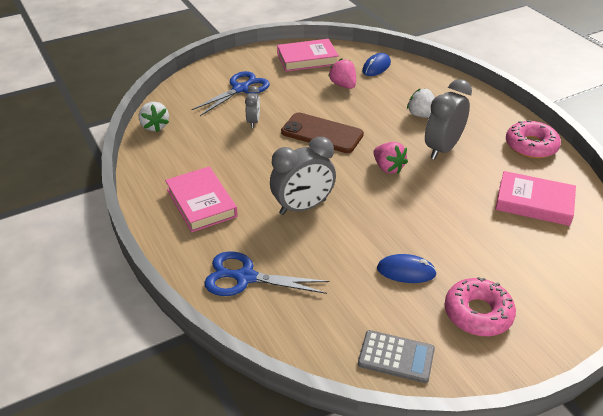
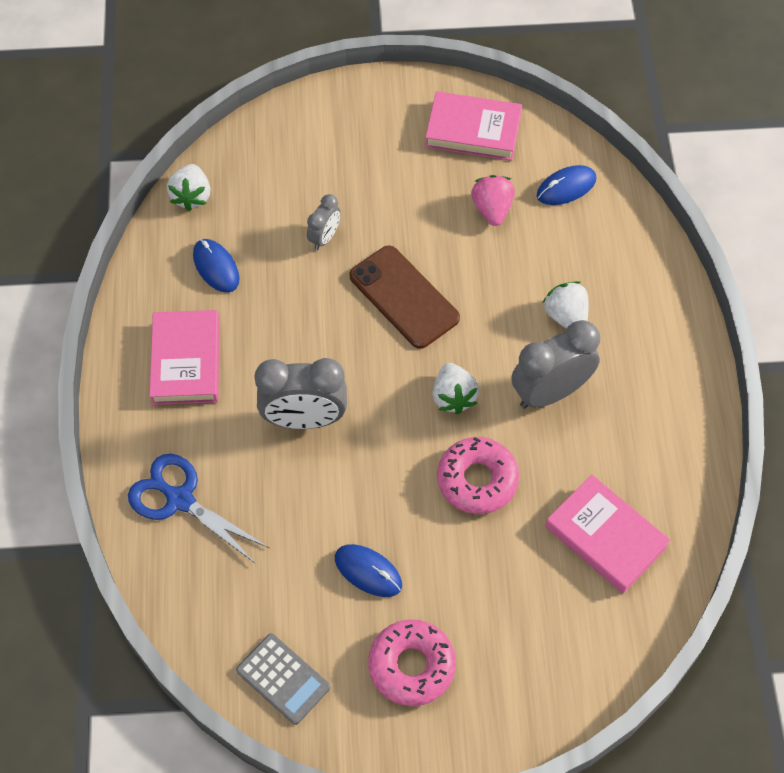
camera: 25 degrees right, 20 degrees up
blue scissors [191,71,270,116] -> none
pink strawberry [373,142,408,174] -> white strawberry [432,363,479,414]
pink donut [506,120,561,158] -> pink donut moved to [437,437,519,514]
none -> blue mouse [193,239,239,293]

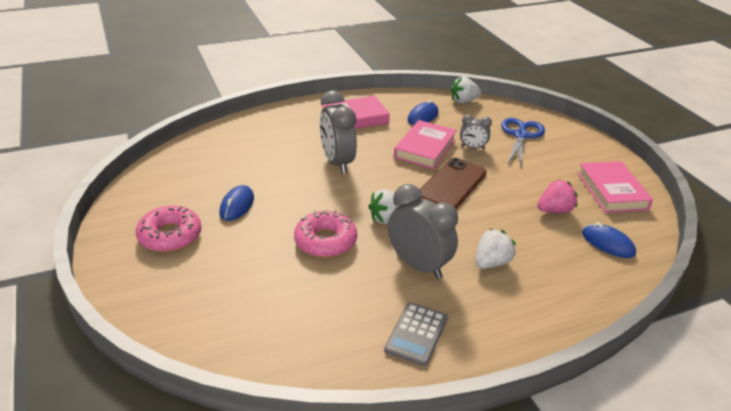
camera: 70 degrees right, 25 degrees down
blue scissors [128,454,269,564] -> blue scissors moved to [501,118,545,167]
grey calculator [236,633,330,725] -> grey calculator moved to [384,303,448,366]
pink book [545,475,670,593] -> pink book moved to [394,120,457,169]

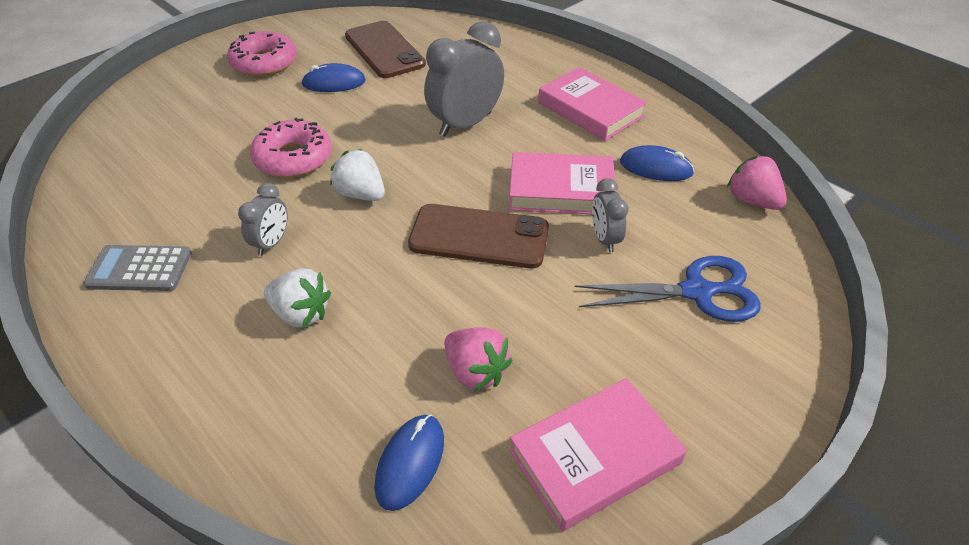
camera: 70 degrees right, 10 degrees up
grey clock [388,184,458,279] -> grey clock [238,183,288,256], size x0.53
white strawberry [451,77,481,104] -> pink strawberry [727,156,787,210]
none -> brown phone [345,21,426,78]

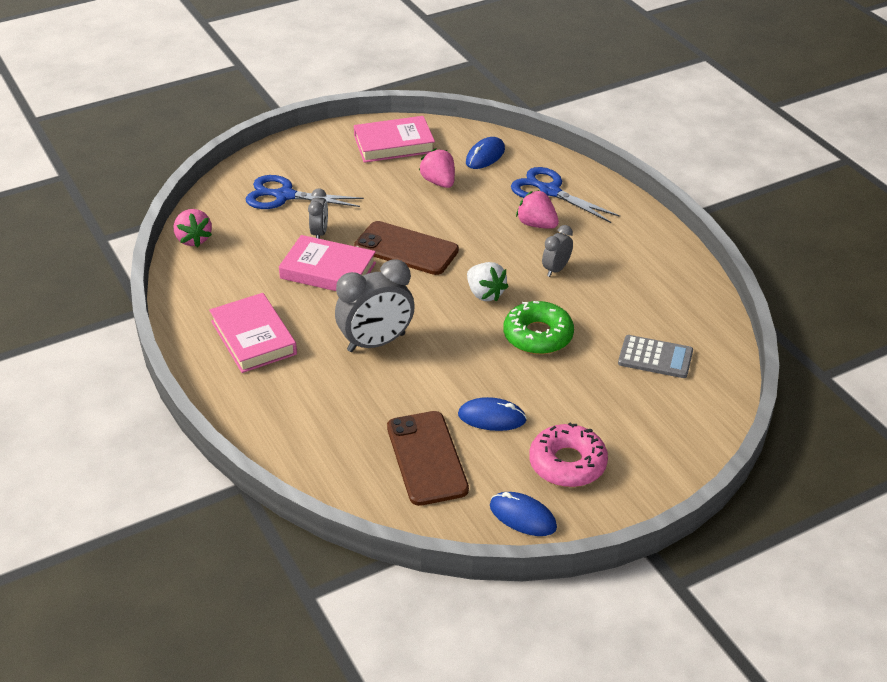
camera: 165 degrees left, 5 degrees down
grey calculator [83,245,192,291] -> grey calculator moved to [618,335,693,378]
pink donut [250,118,332,178] -> green donut [504,301,574,354]
white strawberry [264,268,331,327] -> pink strawberry [516,190,559,229]
blue mouse [620,145,694,181] -> blue mouse moved to [490,492,557,536]
none -> blue scissors [511,167,620,223]

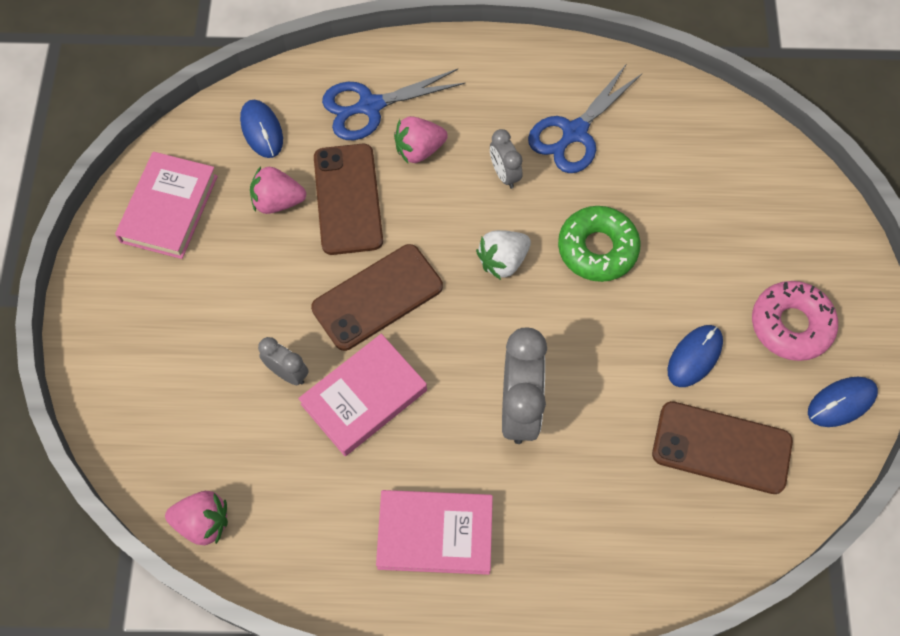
camera: 60 degrees left, 25 degrees up
blue scissors [246,175,364,209] -> blue scissors moved to [528,65,642,173]
white strawberry [467,262,509,302] -> white strawberry turned 150 degrees clockwise [476,230,531,280]
grey calculator [618,335,693,378] -> none
none -> brown phone [314,144,383,255]

